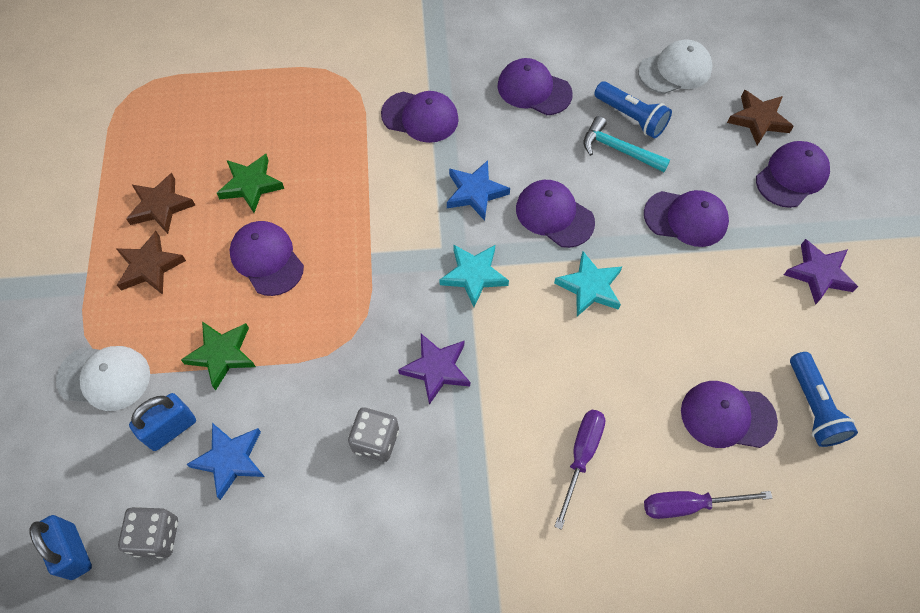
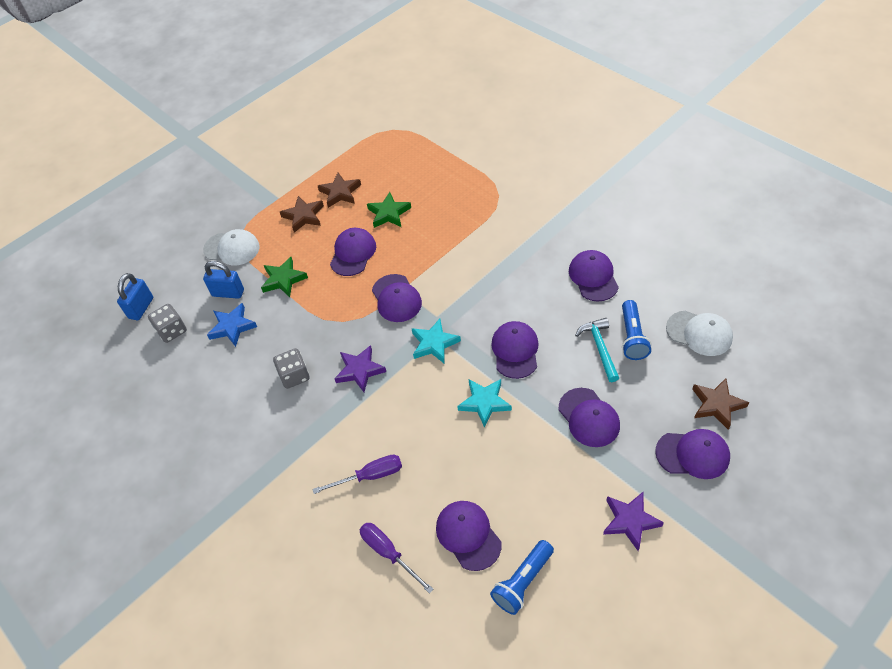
camera: 55 degrees right, 10 degrees down
white cap [56,346,150,411] -> white cap turned 45 degrees counterclockwise [203,229,260,265]
purple cap [381,91,459,143] -> purple cap moved to [372,274,422,322]
blue star [447,160,510,221] -> none

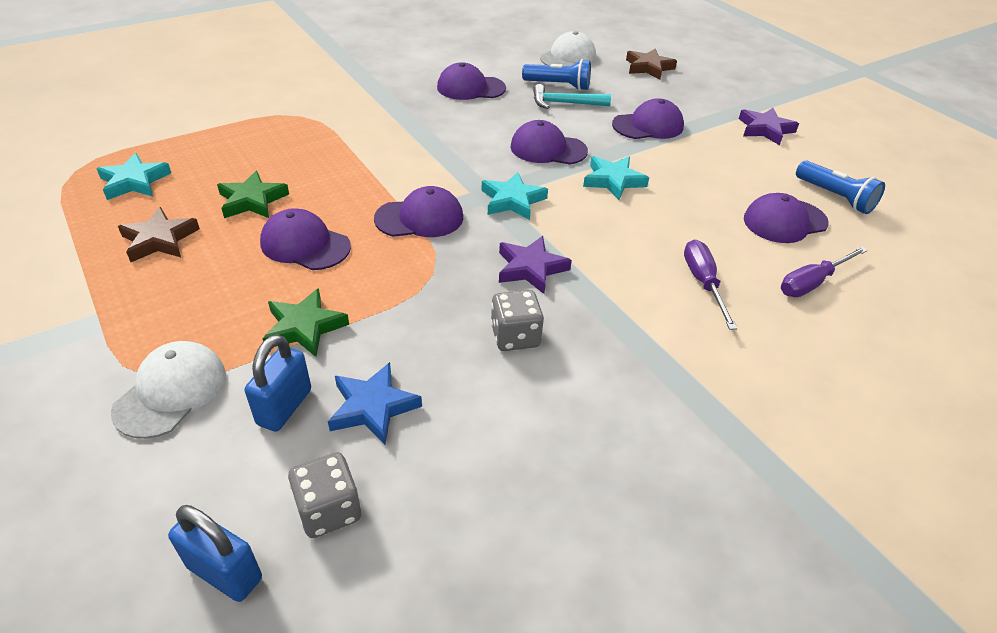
camera: 85 degrees left, 10 degrees down
brown star [280,196,324,233] -> none
purple cap [655,429,730,479] -> none
none -> turquoise star [97,153,171,200]

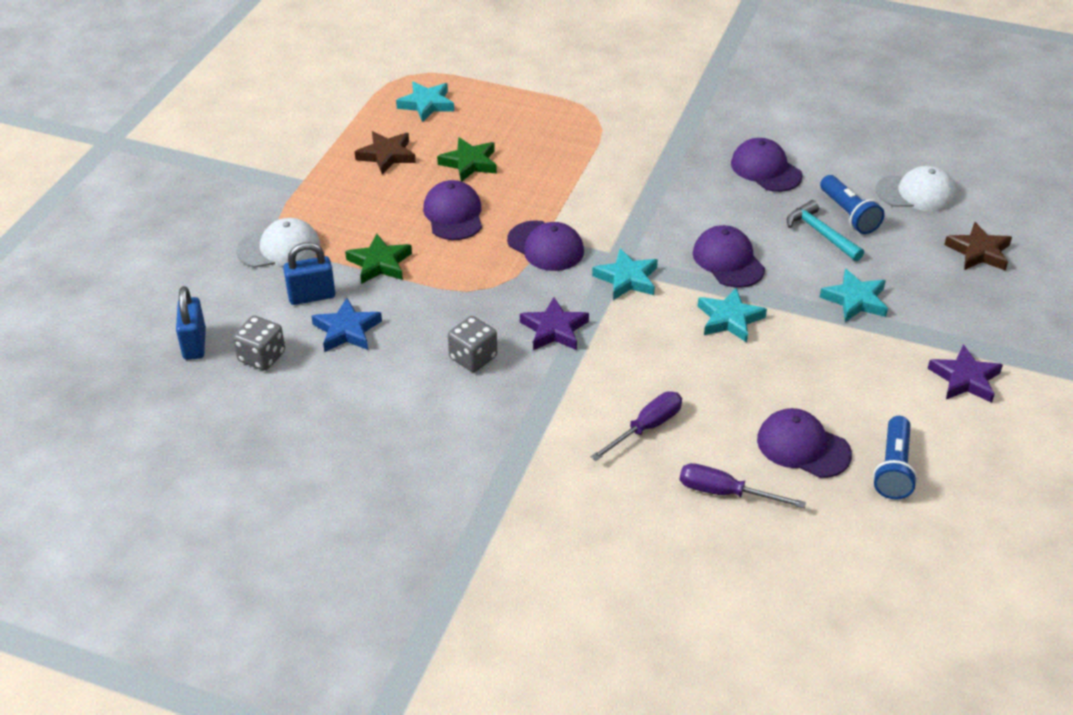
camera: 55 degrees right, 0 degrees up
purple cap [612,98,684,139] -> turquoise star [820,269,888,322]

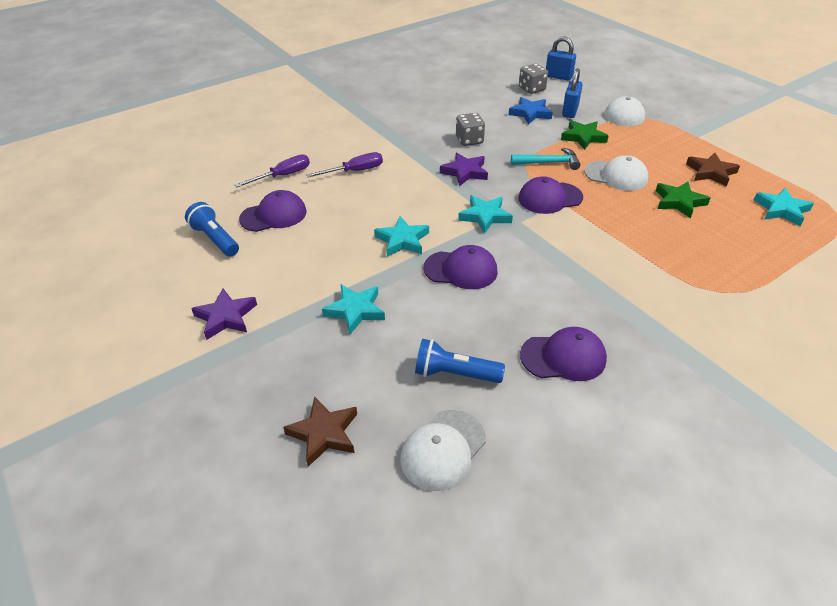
camera: 125 degrees right, 0 degrees up
purple cap [423,180,482,240] -> white cap [584,155,648,191]
purple screwdriver [591,391,682,461] -> purple screwdriver turned 105 degrees counterclockwise [306,152,383,178]
turquoise hammer [787,200,864,261] -> turquoise hammer moved to [511,148,580,170]

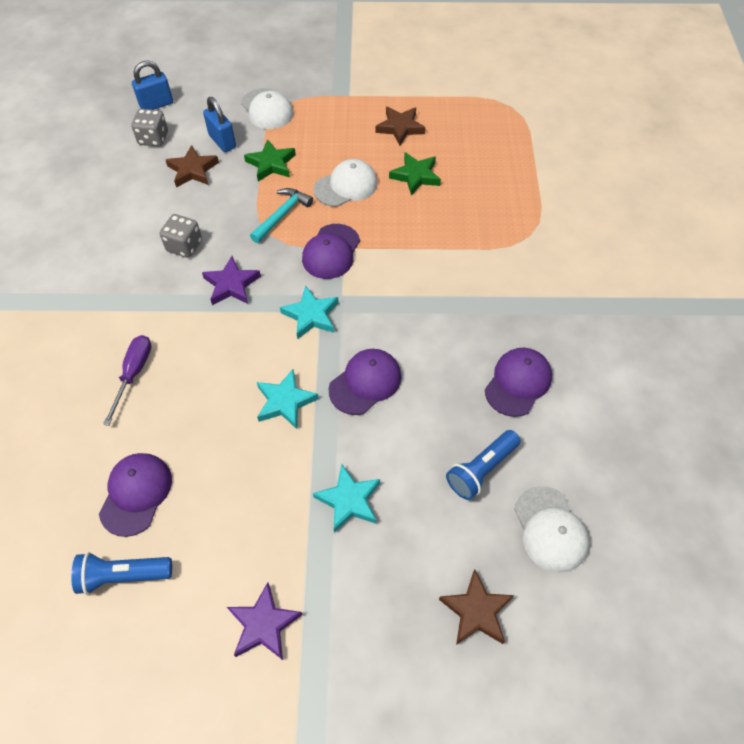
camera: 55 degrees left, 15 degrees up
purple screwdriver [235,154,310,187] -> none
blue star [509,97,553,124] -> brown star [166,145,219,187]
turquoise star [754,188,814,227] -> none

